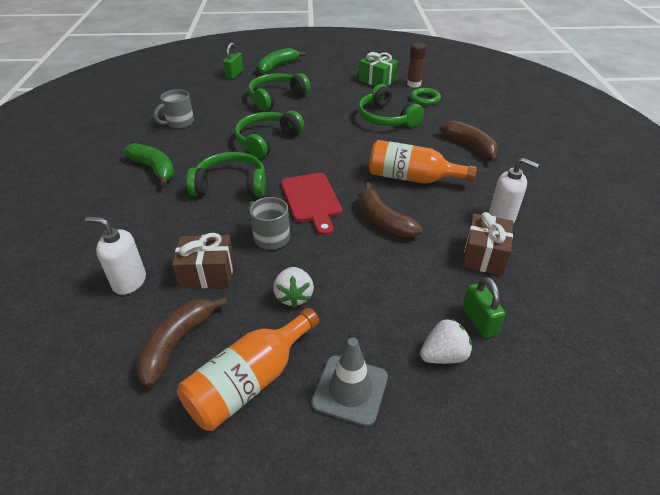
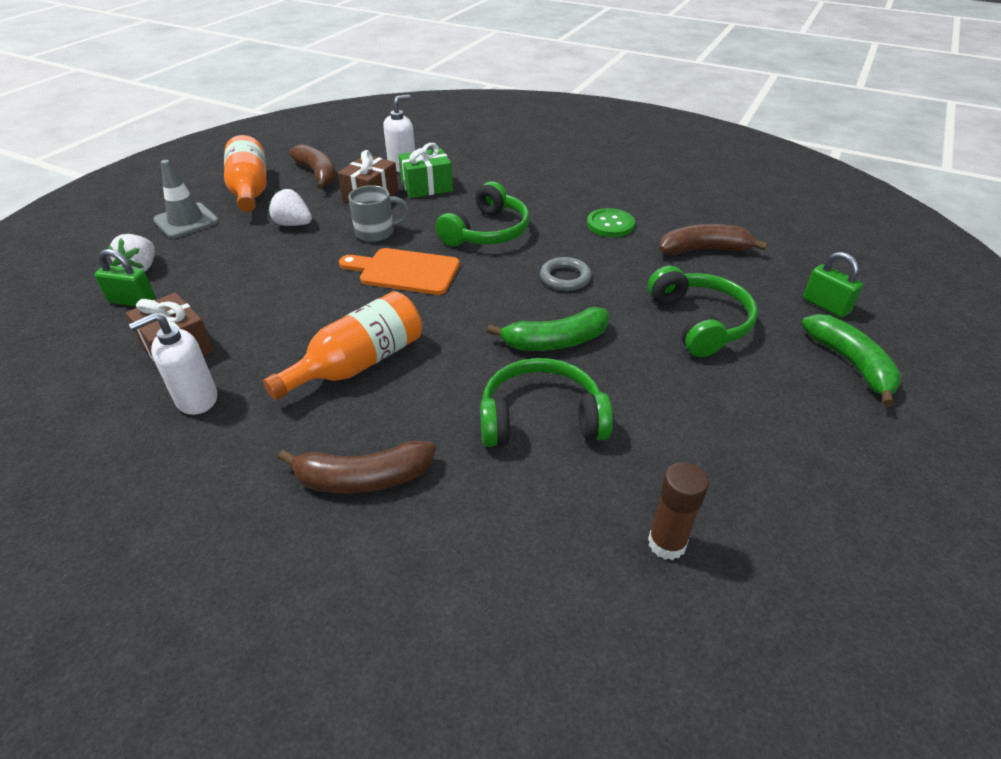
camera: 120 degrees right, 0 degrees up
green banana [123,143,174,186] -> green banana moved to [487,307,610,351]
grey mug [154,89,194,129] -> none
green headphones [235,111,304,159] -> grey ring [540,257,592,291]
red cutting board [281,173,342,236] -> orange cutting board [339,248,460,295]
green gift [359,52,398,86] -> green gift moved to [398,143,453,198]
brown banana [359,182,423,238] -> brown banana moved to [659,224,768,255]
green ring [410,88,441,105] -> none
none -> green button [587,208,635,237]

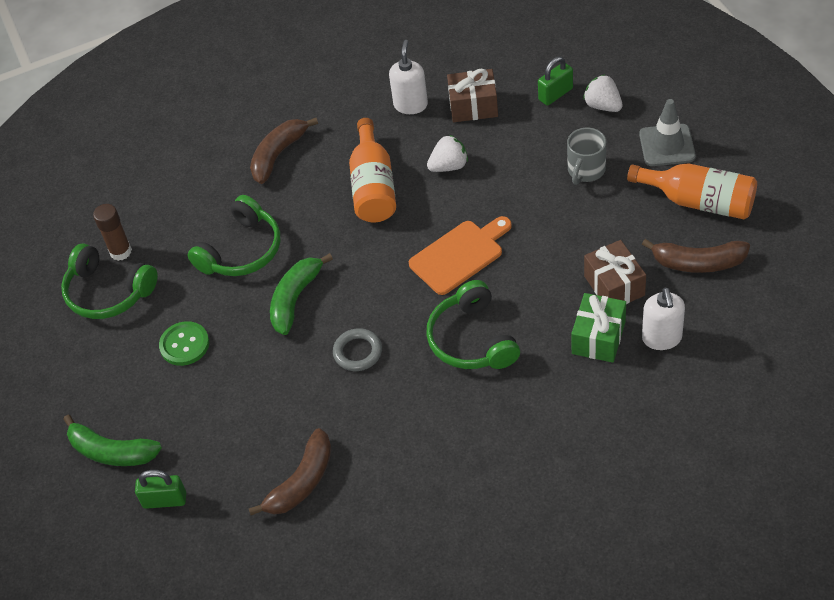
camera: 135 degrees right, 10 degrees up
white strawberry [269,189,312,226] -> white strawberry moved to [427,135,468,172]
grey mug [348,185,410,242] -> grey mug moved to [567,128,606,185]
green button [587,208,635,237] -> green button moved to [159,321,209,366]
green headphones [648,266,758,357] -> green headphones moved to [61,243,158,319]

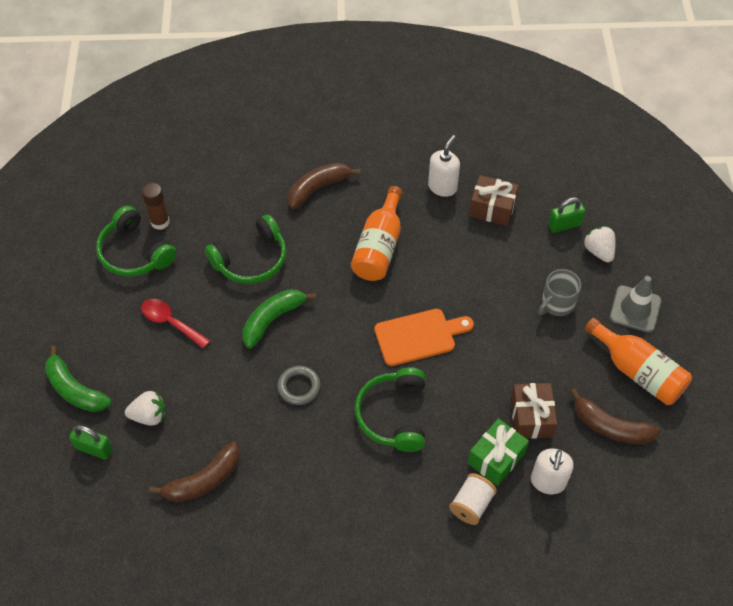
camera: 15 degrees right, 5 degrees up
green button [159,321,209,366] -> red spoon [141,299,210,349]
white strawberry [427,135,468,172] -> white strawberry moved to [125,391,165,426]
none -> white spool [449,473,497,525]

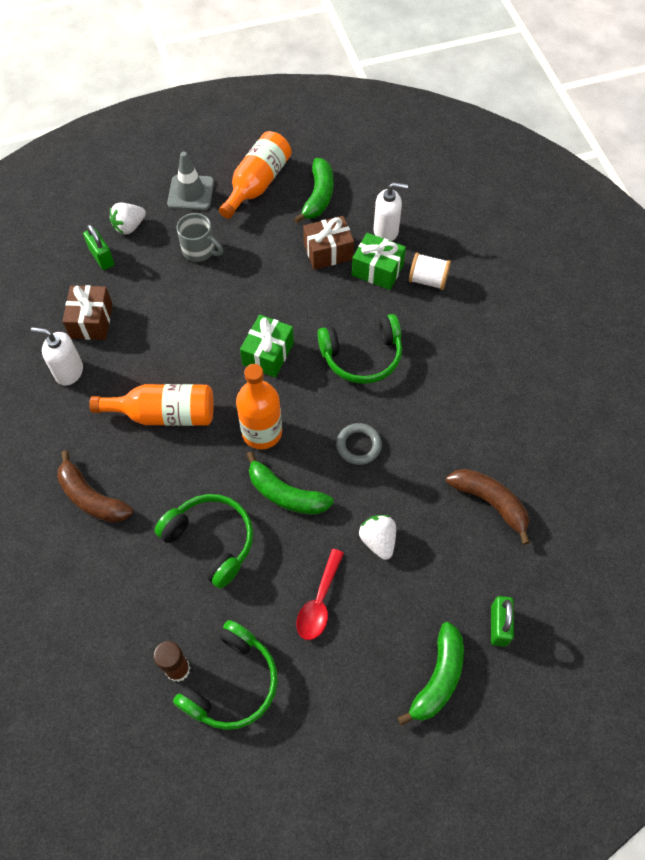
camera: 105 degrees left, 5 degrees up
white strawberry [125,391,165,426] -> white strawberry moved to [359,515,396,560]
orange cutting board [374,309,474,366] -> green gift [240,315,294,377]
brown banana [570,388,660,444] -> green banana [294,158,334,223]
none -> orange bottle [236,364,282,449]

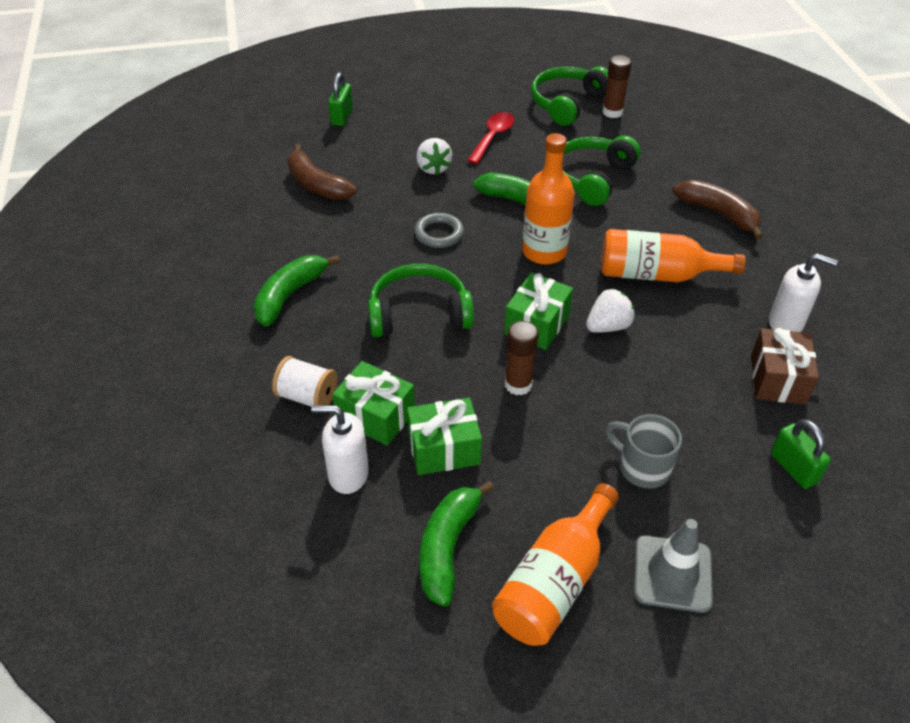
camera: 175 degrees left, 15 degrees down
white strawberry [110,203,146,235] -> white strawberry moved to [586,288,635,333]
green headphones [155,494,253,589] -> green headphones turned 75 degrees clockwise [563,135,641,206]
brown gift [303,216,354,270] -> green gift [407,398,482,475]
green banana [398,622,464,726] -> green banana moved to [253,255,340,326]
none -> brown glue stick [505,321,538,395]

